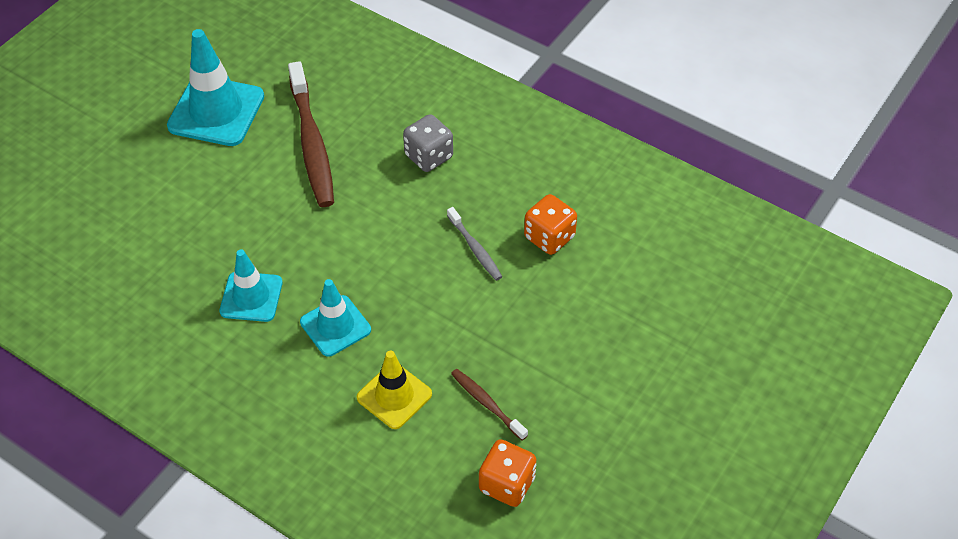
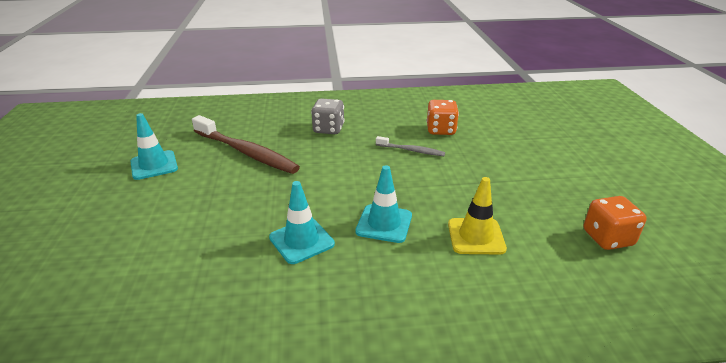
camera: 40 degrees left, 20 degrees down
turquoise traffic cone [167,29,264,146] -> turquoise traffic cone [131,113,178,180], size x0.63
brown toothbrush [451,369,528,440] -> none

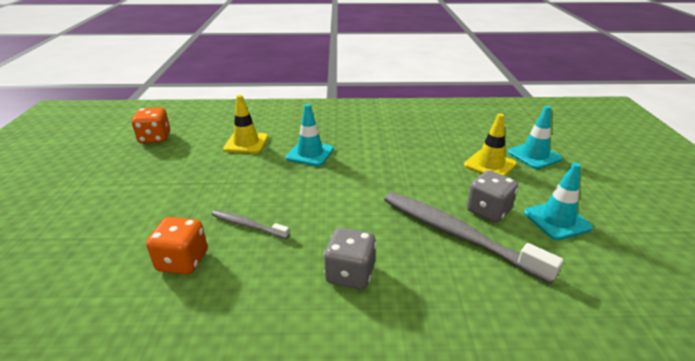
camera: 175 degrees left, 0 degrees up
brown toothbrush [192,115,300,174] -> grey toothbrush [384,192,563,284]
turquoise traffic cone [269,181,335,264] -> turquoise traffic cone moved to [508,106,562,169]
none -> yellow traffic cone [464,114,517,176]
none -> grey dice [467,170,518,223]

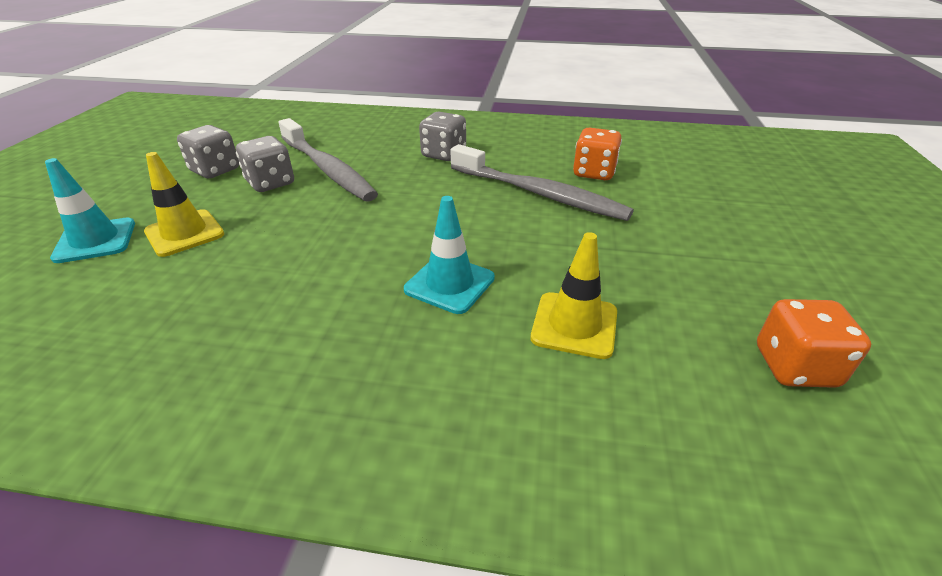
camera: 170 degrees left, 5 degrees up
grey toothbrush [211,210,290,239] -> grey toothbrush [450,144,634,221], size x2.00
turquoise traffic cone [524,162,593,240] -> grey dice [177,125,239,178]

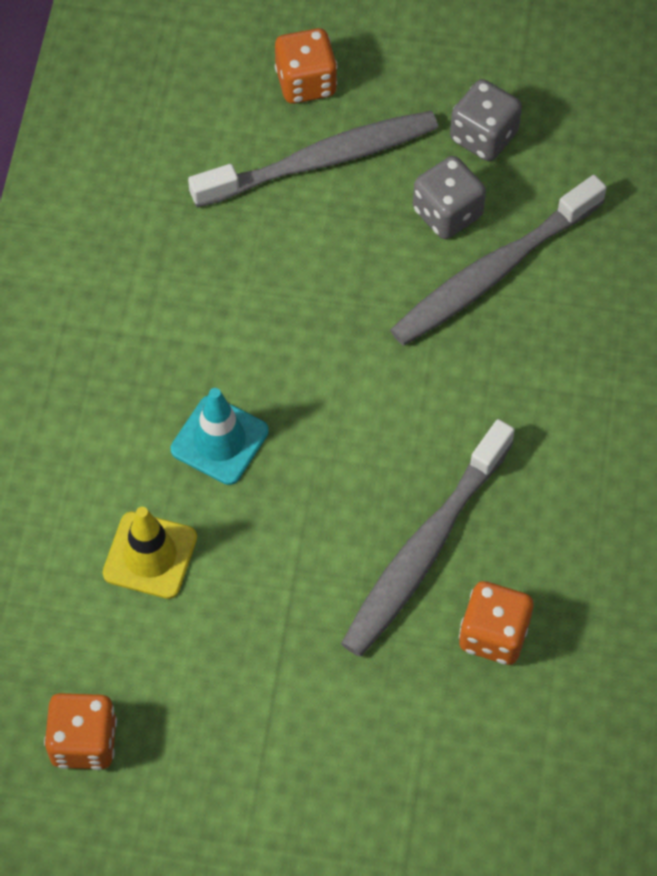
camera: 90 degrees right, 25 degrees up
turquoise traffic cone [45,158,135,263] -> orange dice [275,28,338,104]
yellow traffic cone [144,152,224,257] -> grey toothbrush [188,111,438,208]
grey dice [419,112,466,161] -> none

